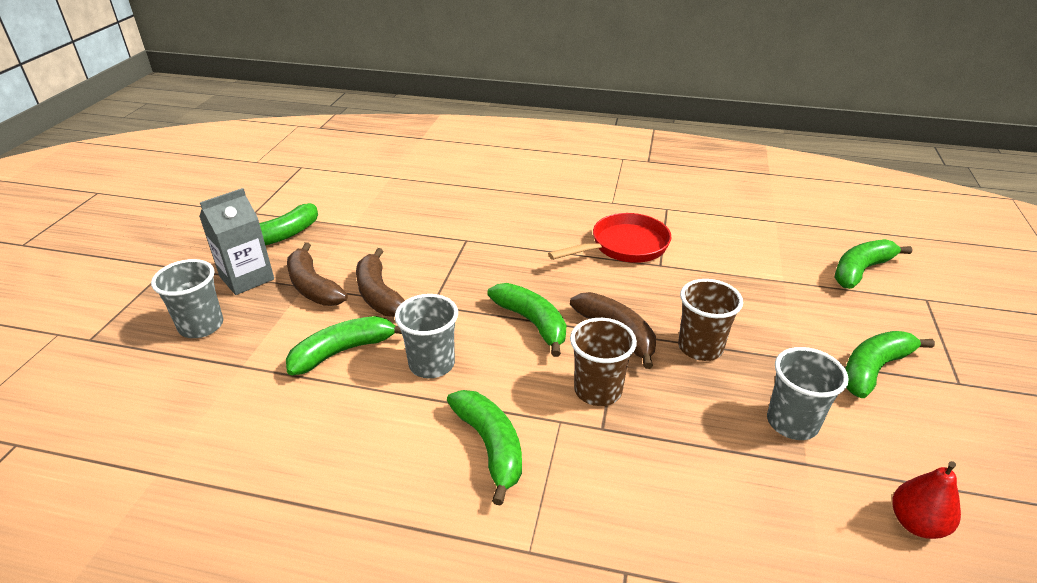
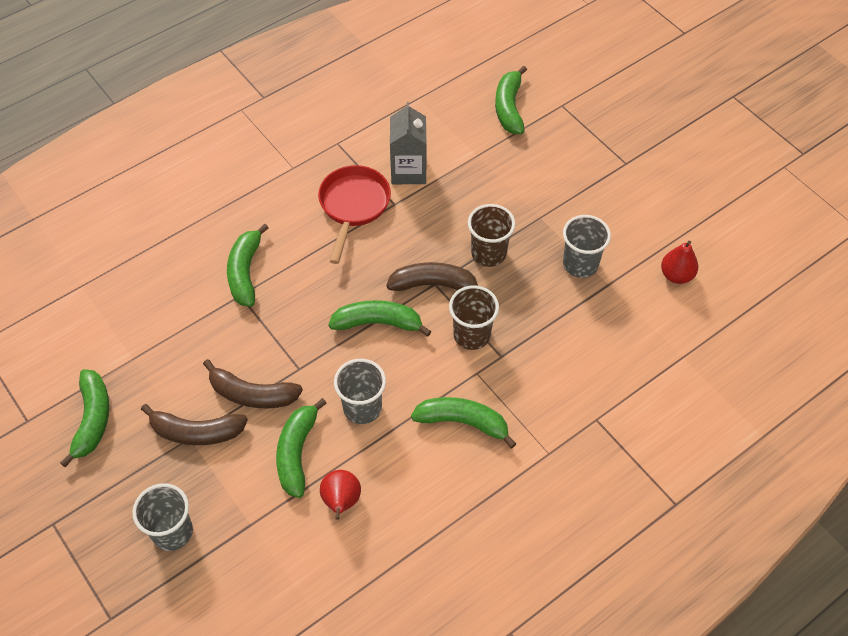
camera: 50 degrees left, 20 degrees up
grey carton [199,188,274,295] -> grey carton moved to [390,102,427,184]
green banana [845,331,935,398] -> green banana moved to [227,224,269,307]
none -> red pear [320,470,361,520]

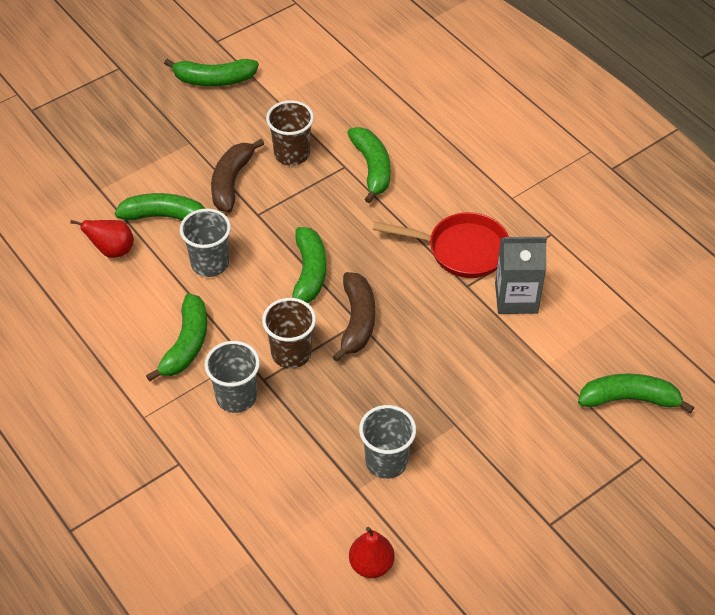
camera: 90 degrees right, 5 degrees down
grey cup [132,484,193,551] -> grey cup moved to [204,341,260,413]
brown banana [141,404,248,445] -> none
green banana [227,224,269,307] -> green banana turned 75 degrees clockwise [347,127,391,203]
brown cup [468,204,515,267] -> brown cup moved to [266,100,314,166]

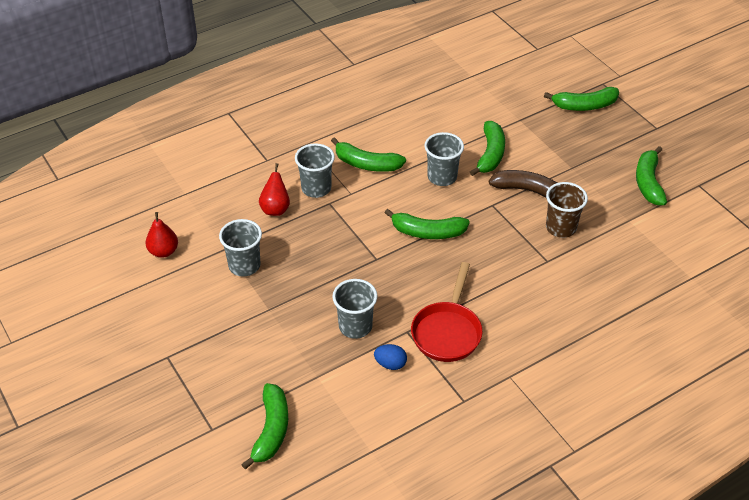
camera: 95 degrees right, 5 degrees down
red pear [70,220,134,258] -> red pear moved to [259,163,290,216]
brown cup [262,298,316,369] -> none
brown banana [332,272,375,362] -> none
green banana [347,127,391,203] -> green banana moved to [544,87,619,111]
grey carton [495,237,547,314] -> blue egg [374,344,407,370]
none -> grey cup [332,279,378,339]

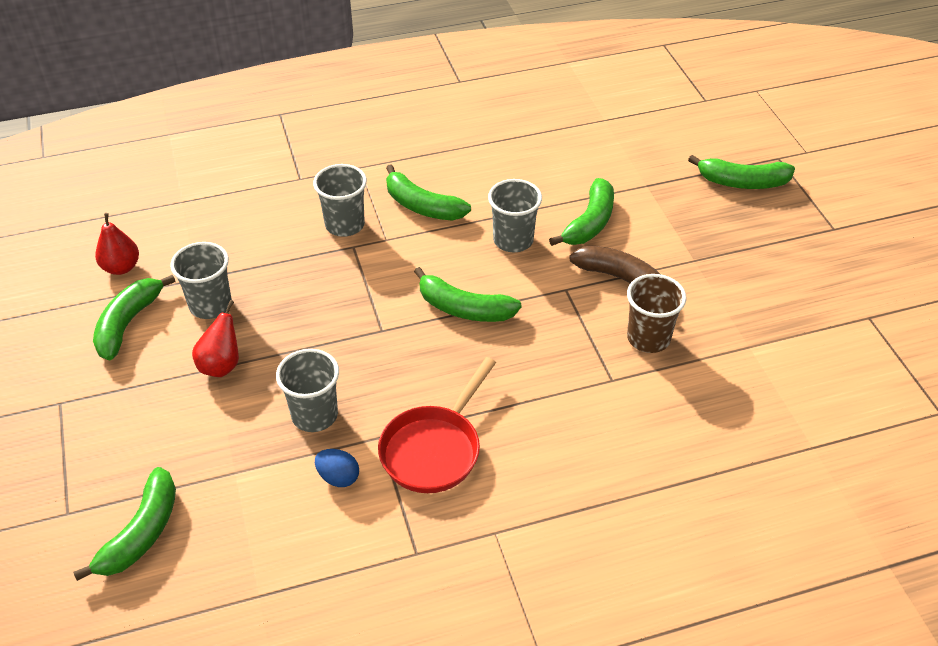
camera: 15 degrees right, 0 degrees up
red pear [259,163,290,216] -> red pear moved to [192,300,239,377]
green banana [636,146,667,205] -> green banana moved to [93,275,175,360]

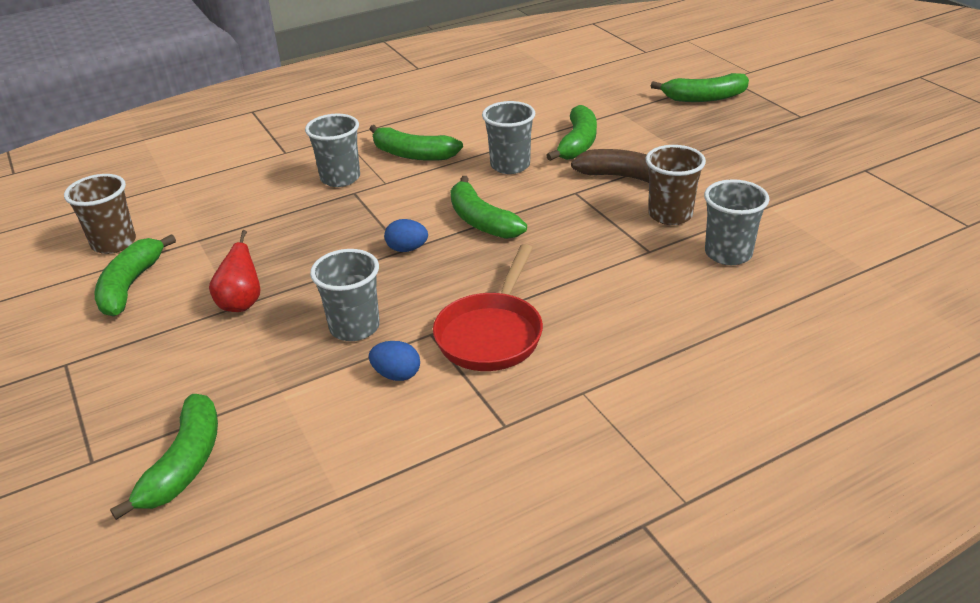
camera: 10 degrees left, 10 degrees down
red pear [95,213,139,275] -> brown cup [64,174,136,254]
grey cup [170,242,232,319] -> grey cup moved to [704,179,769,265]
green banana [414,267,522,322] -> green banana turned 45 degrees clockwise [450,176,527,239]
none -> blue egg [384,219,428,252]

